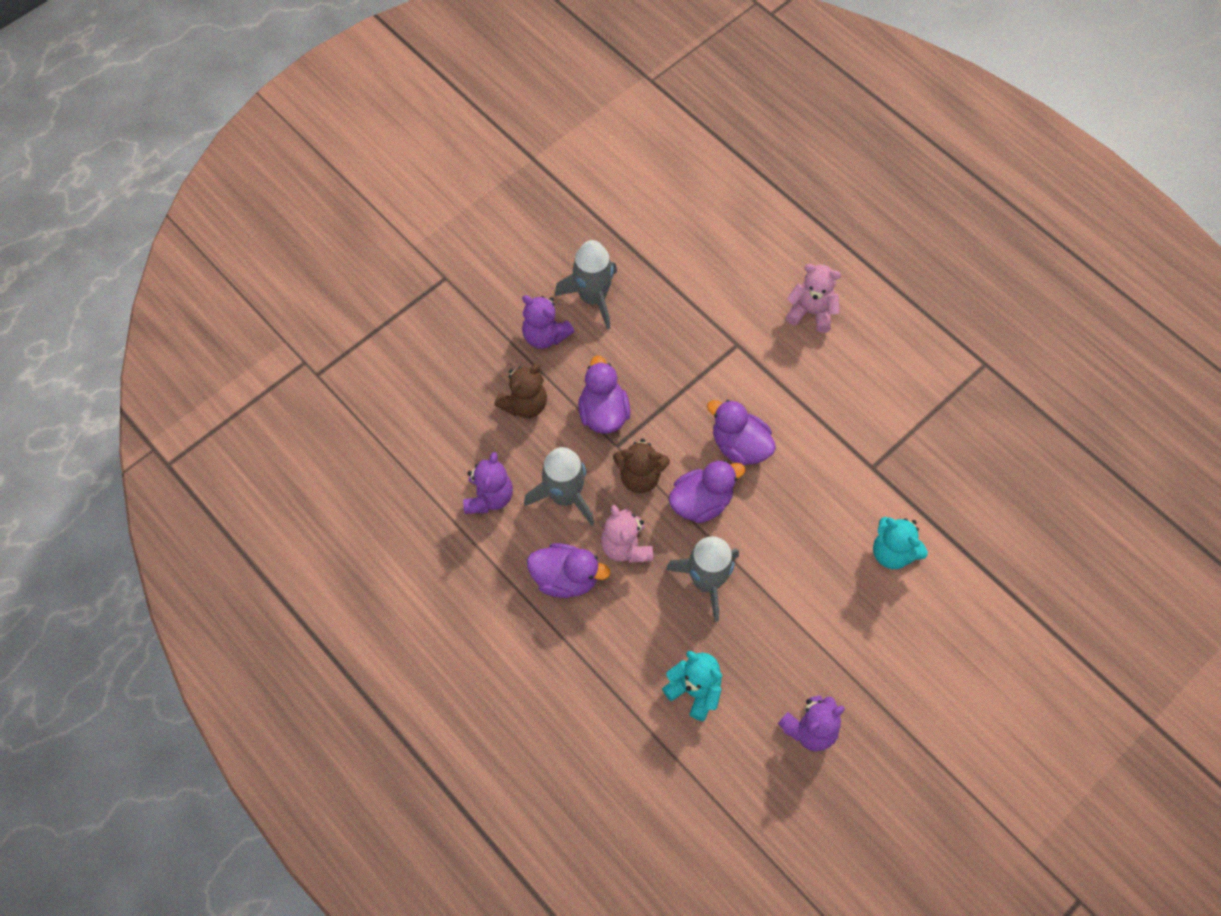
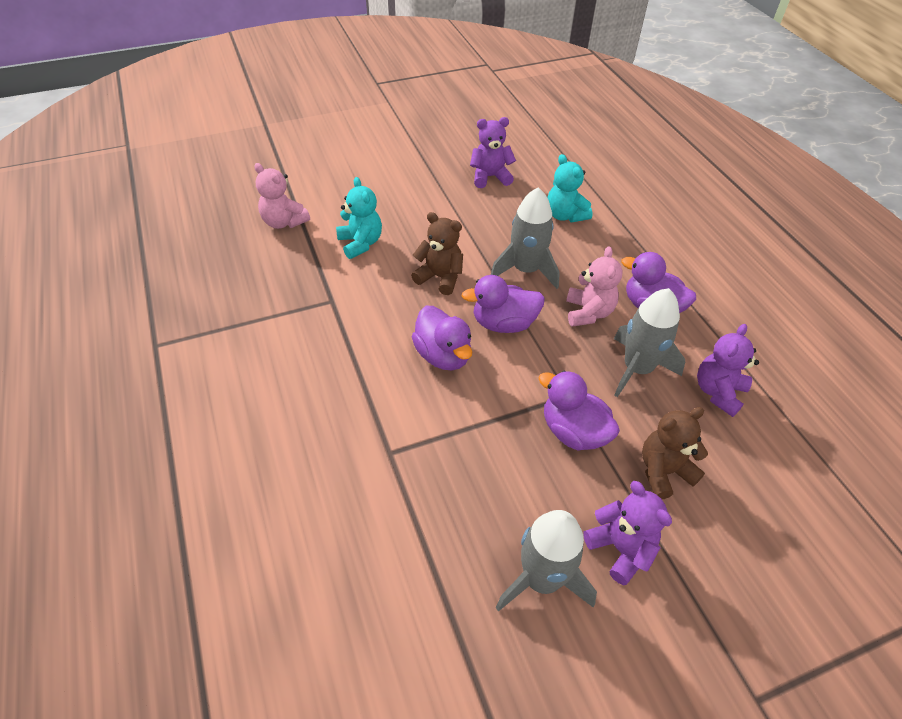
camera: 160 degrees left, 15 degrees down
purple duck [578,356,630,433] -> purple duck turned 120 degrees clockwise [539,371,620,450]
brown teddy bear [613,439,670,493] -> brown teddy bear moved to [411,212,463,295]
pink teddy bear [786,264,841,333] -> pink teddy bear moved to [254,163,310,229]

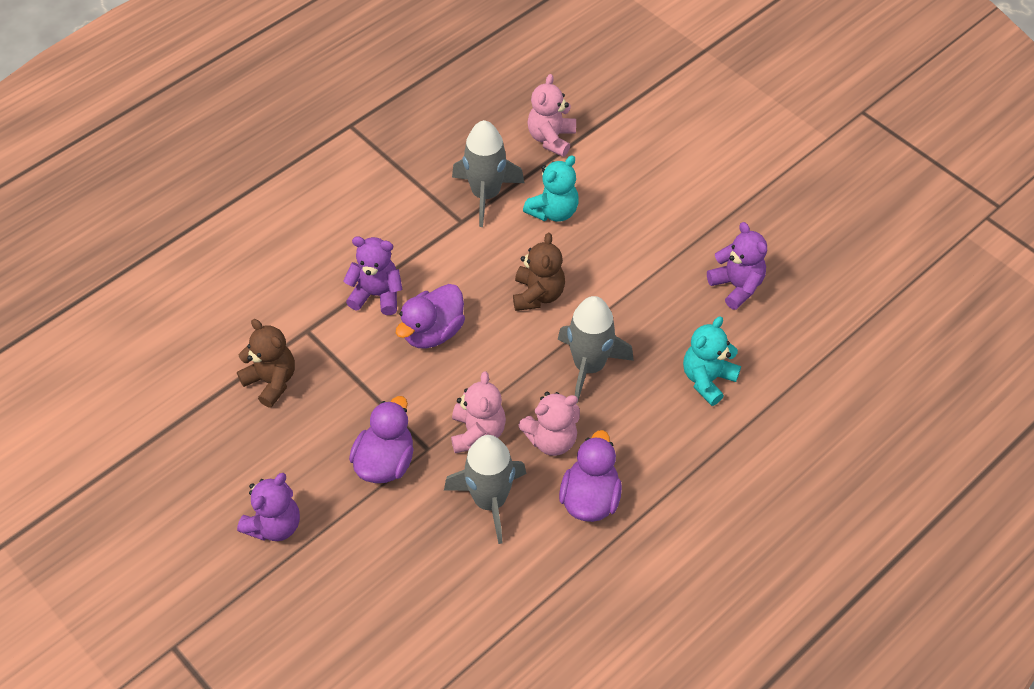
camera: 70 degrees right, 5 degrees up
purple duck [461,275,545,333] -> none
grey rocket [496,510,597,612] -> grey rocket moved to [452,120,524,227]
brown teddy bear [642,407,708,499] -> brown teddy bear moved to [237,319,295,408]
purple teddy bear [697,324,759,417] -> purple teddy bear moved to [343,236,403,315]
none -> pink teddy bear [451,371,506,453]

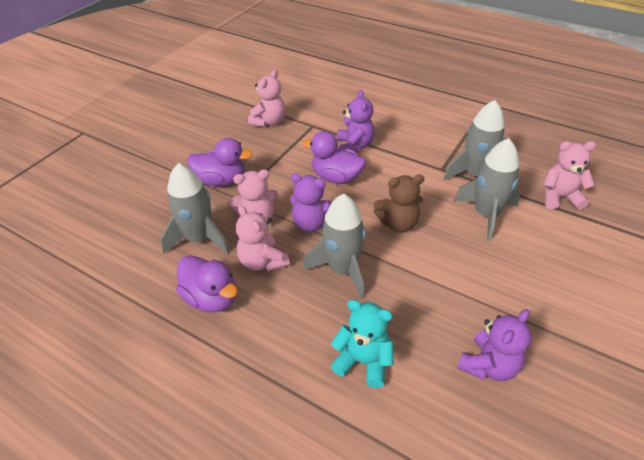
camera: 75 degrees right, 10 degrees down
brown teddy bear [237,319,295,408] -> pink teddy bear [248,70,286,127]
purple teddy bear [237,473,300,541] -> purple teddy bear moved to [290,173,332,232]
turquoise teddy bear [523,155,579,222] -> grey rocket [454,138,520,241]
purple duck [559,430,622,522] -> purple duck turned 45 degrees clockwise [176,255,238,313]

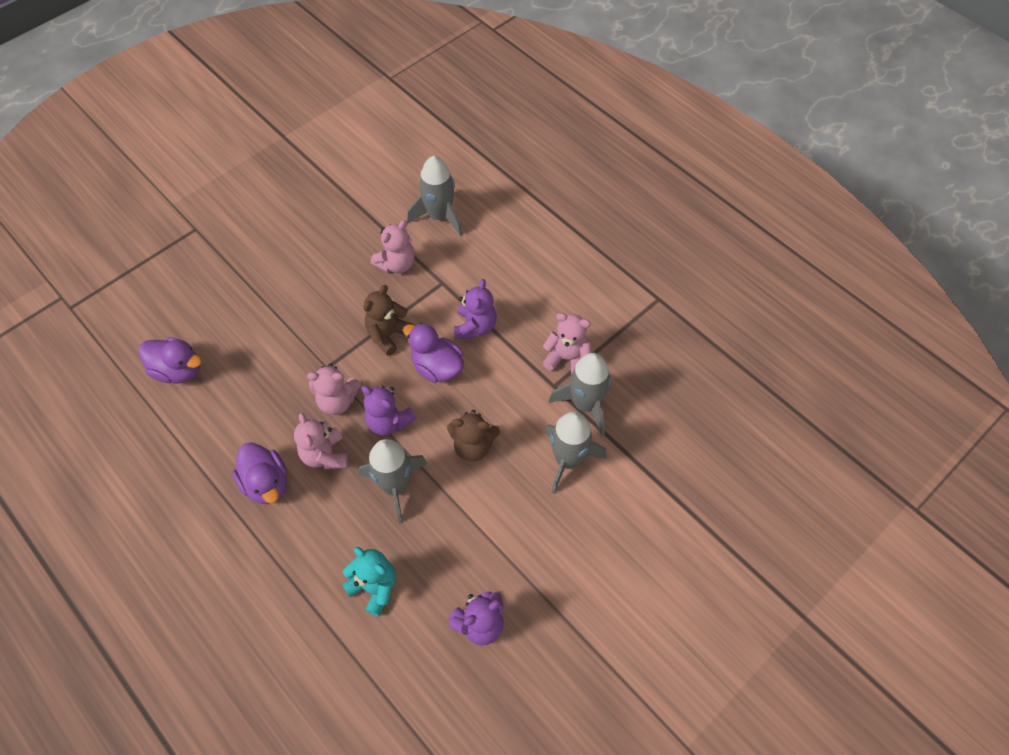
camera: 15 degrees right, 15 degrees up
grey rocket [161,163,230,254] -> grey rocket moved to [407,156,462,236]
purple duck [187,138,253,186] -> purple duck moved to [138,337,202,383]
pink teddy bear [543,141,596,210] -> pink teddy bear moved to [543,313,591,375]
none -> brown teddy bear [363,285,413,355]

